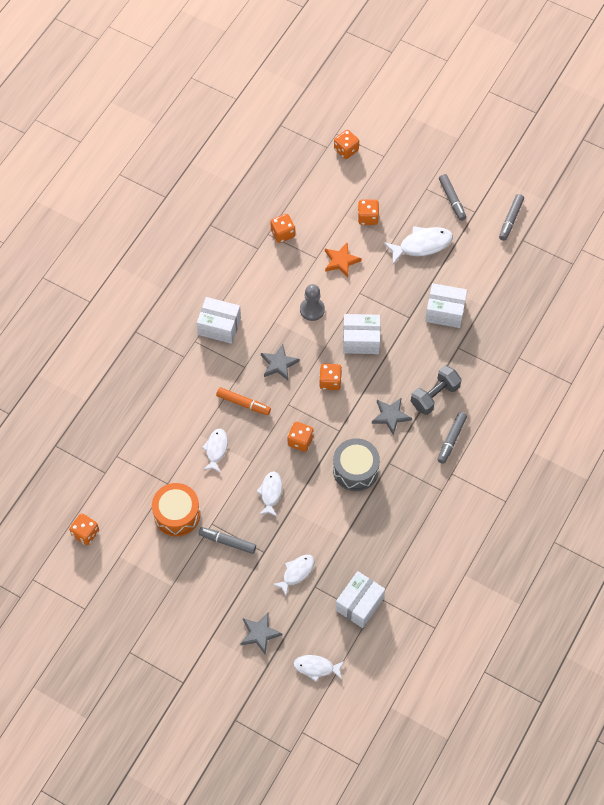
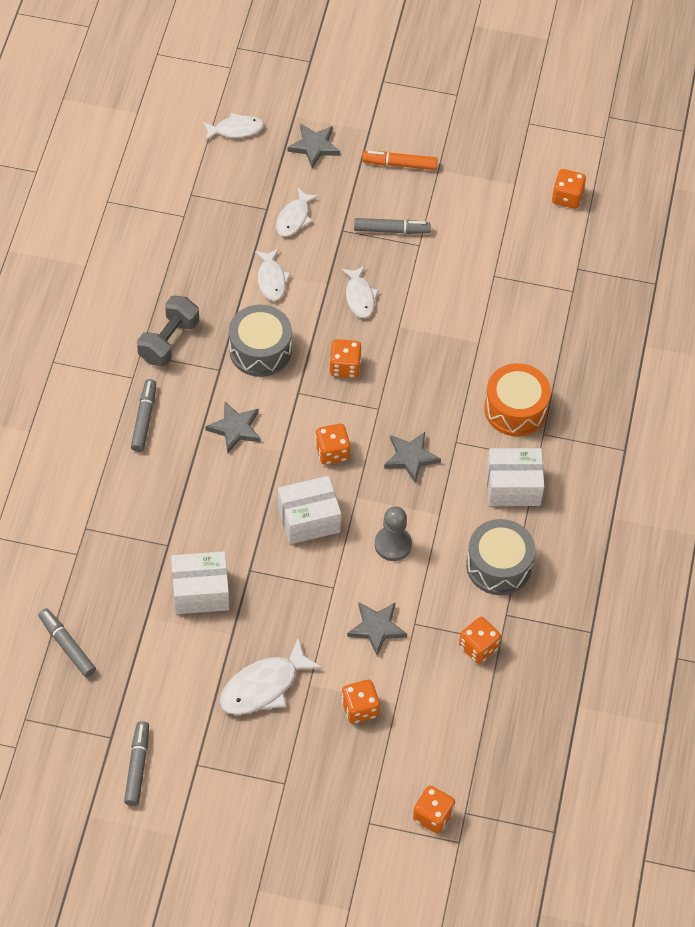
camera: 160 degrees right, 5 degrees down
orange drum [152,483,200,536] -> orange drum moved to [485,363,551,436]
white fish [202,428,228,473] -> white fish moved to [255,249,291,301]
orange marker [216,387,271,415] -> orange marker moved to [362,151,437,170]
orange star [325,243,362,278] -> grey star [347,602,407,656]
white box [336,571,385,628] -> none
grey dumbbell [411,366,462,415] -> grey dumbbell moved to [137,296,199,366]
grey marker [439,174,466,221] -> grey marker moved to [38,608,96,677]
none -> grey drum [466,519,535,595]

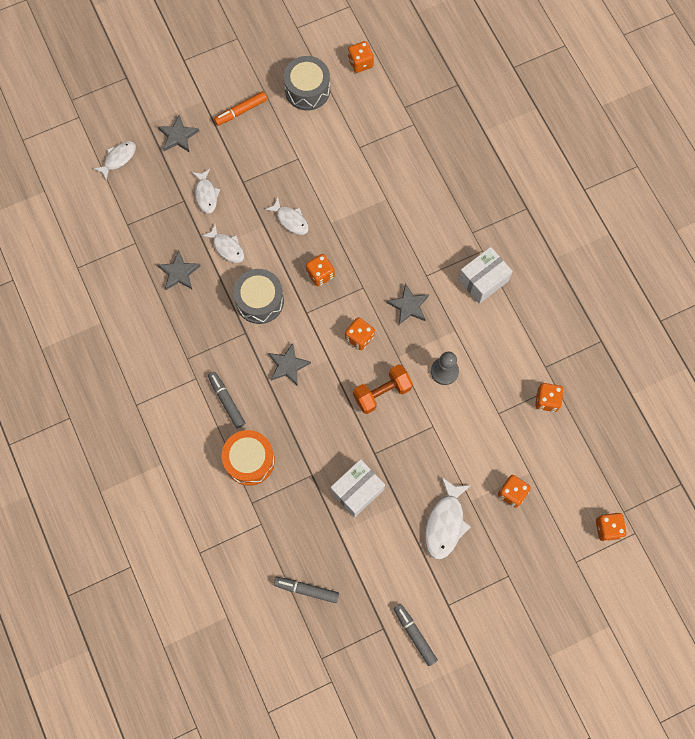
camera: 35 degrees left, 15 degrees up
grey dumbbell [137,296,199,366] -> none
white box [278,476,341,544] -> orange dumbbell [353,364,413,414]
grey star [347,602,407,656] -> grey star moved to [157,251,201,290]
grey marker [354,218,431,234] -> none
grey drum [466,519,535,595] -> grey drum moved to [284,56,330,110]
orange drum [485,363,551,436] -> orange drum moved to [222,430,275,486]

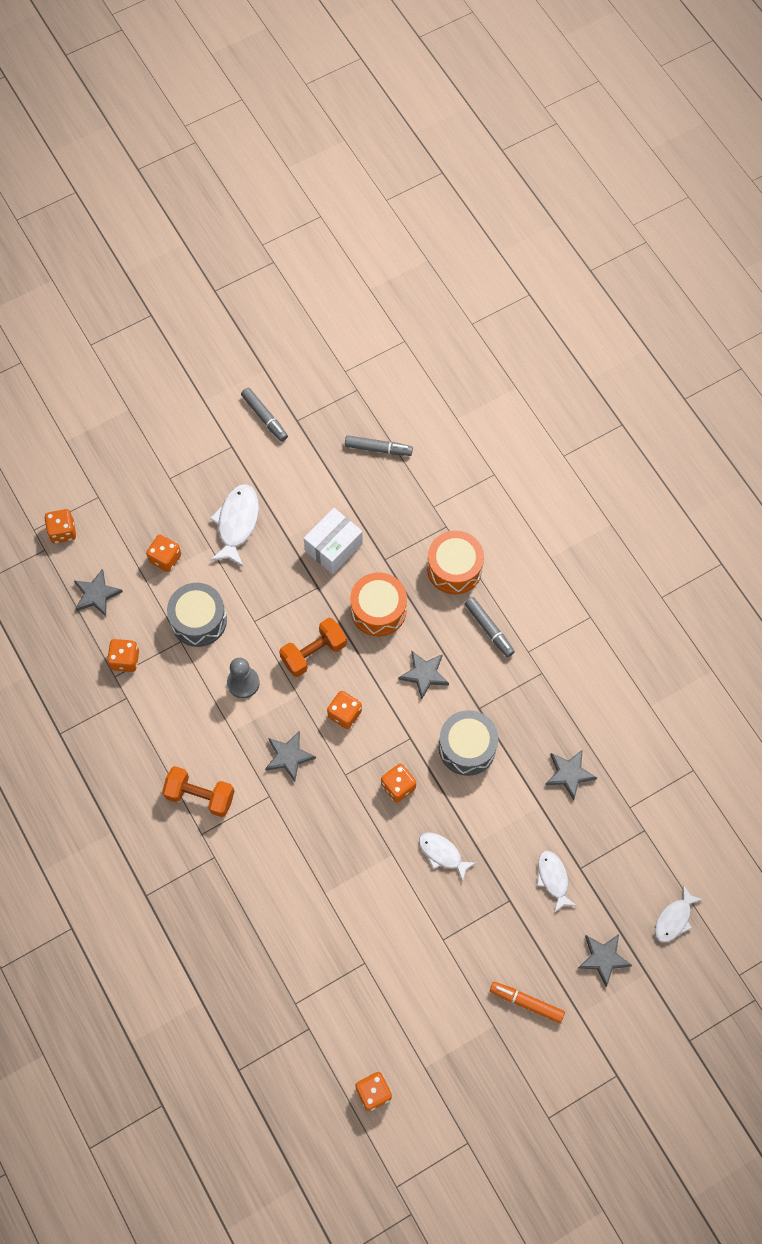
camera: 175 degrees right, 5 degrees down
white fish [202,224,244,263] -> none
orange marker [214,91,268,126] -> orange marker turned 120 degrees counterclockwise [490,982,565,1023]
grey drum [284,56,330,110] -> grey drum moved to [167,583,227,647]
white box [458,247,513,304] -> orange dumbbell [162,766,234,817]
none -> grey star [74,569,123,616]
none -> orange drum [350,572,407,637]

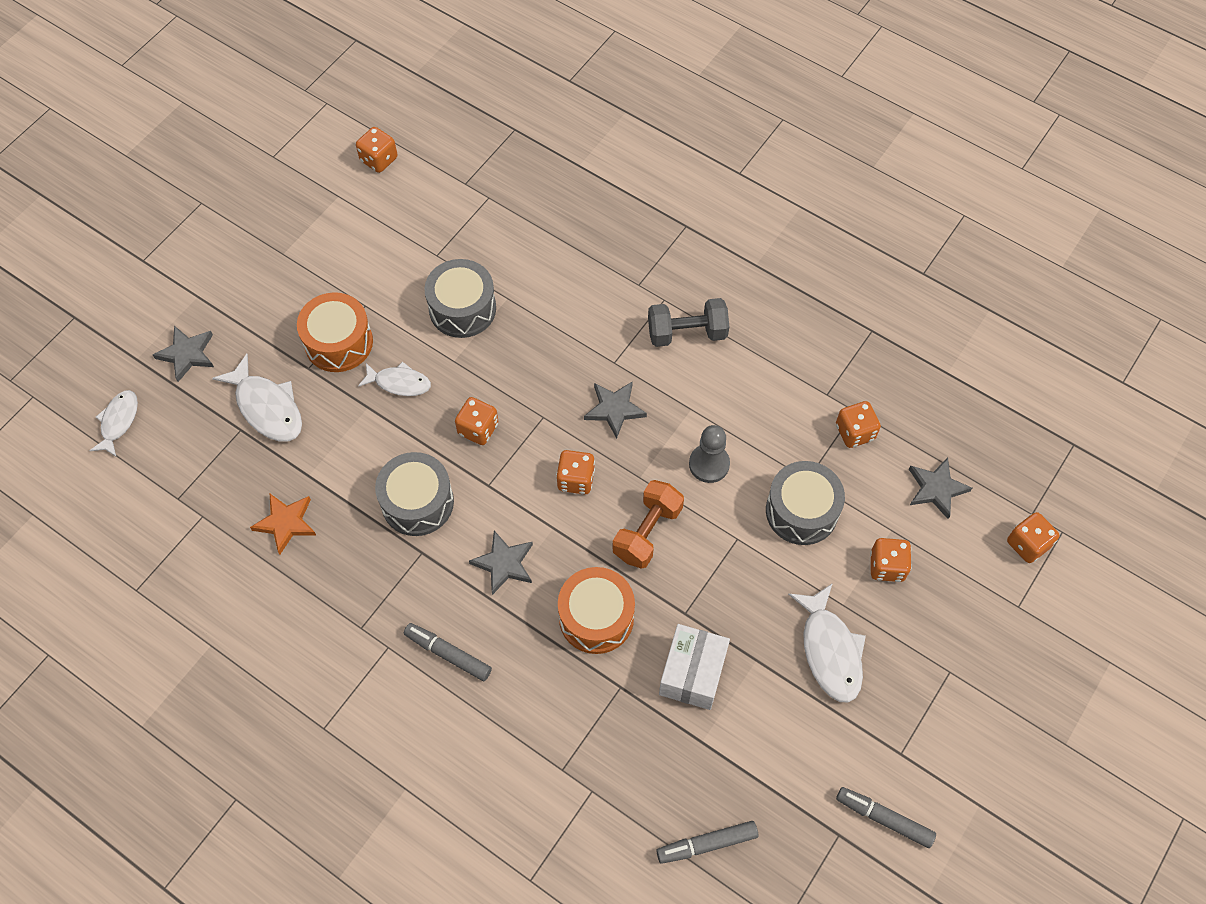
camera: 155 degrees right, 5 degrees down
orange dumbbell [162,766,234,817] -> grey dumbbell [648,298,729,347]
orange drum [427,531,484,594] -> orange drum moved to [297,293,373,372]
orange marker [490,982,565,1023] -> none
white fish [537,851,577,913] -> white fish [212,354,302,442], size x1.55
grey star [545,750,597,800] -> orange star [250,494,317,555]
none -> grey drum [424,259,496,338]

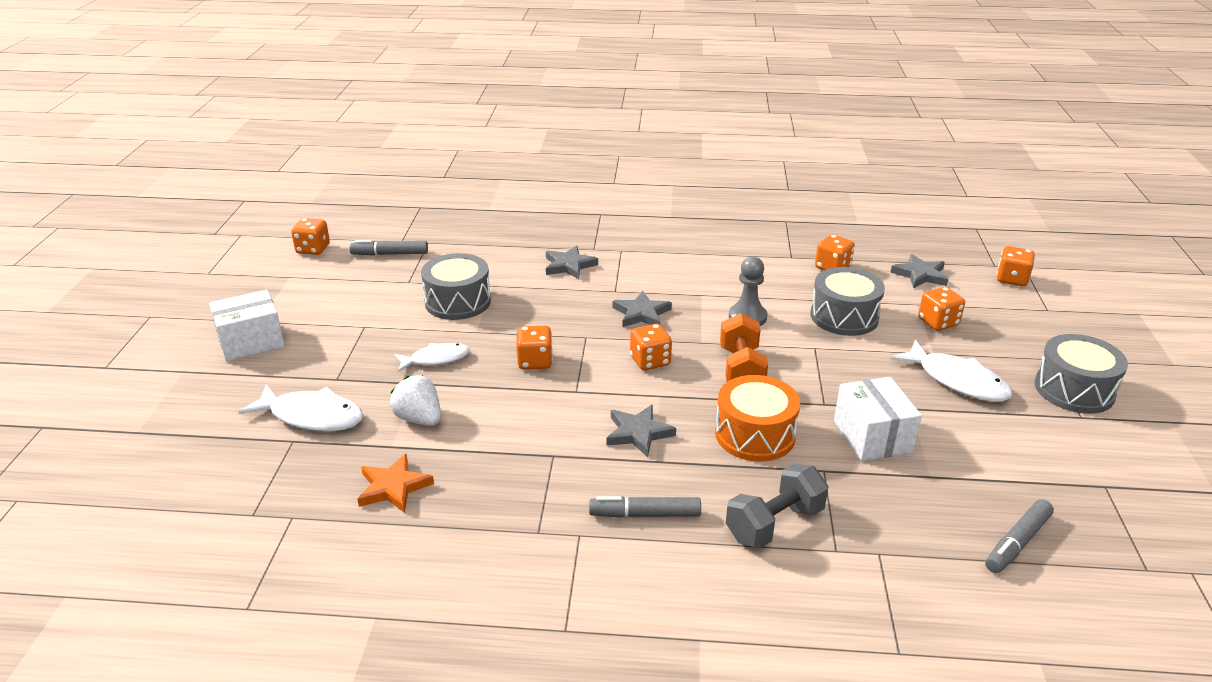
camera: 30 degrees left, 30 degrees down
white fish [89,390,138,456] -> none
grey star [153,326,214,382] -> grey star moved to [546,245,598,279]
orange drum [297,293,373,372] -> none
grey drum [375,452,454,536] -> grey drum moved to [1035,334,1128,414]
grey dumbbell [648,298,729,347] -> grey dumbbell moved to [726,464,829,548]
grey marker [836,787,936,848] -> grey marker moved to [350,240,428,256]
none -> white box [209,290,285,362]
none -> white strawberry [390,375,441,426]

